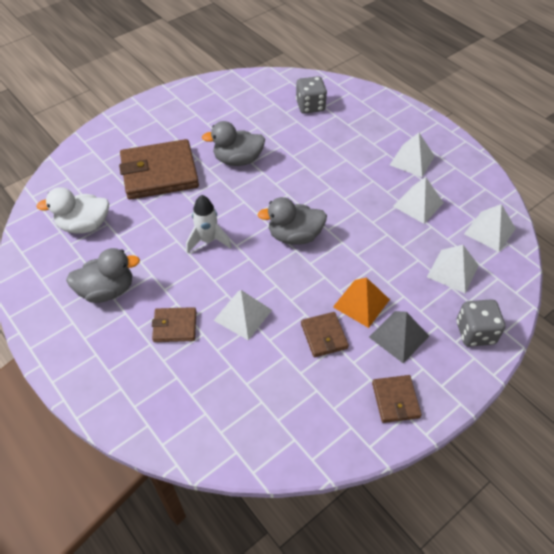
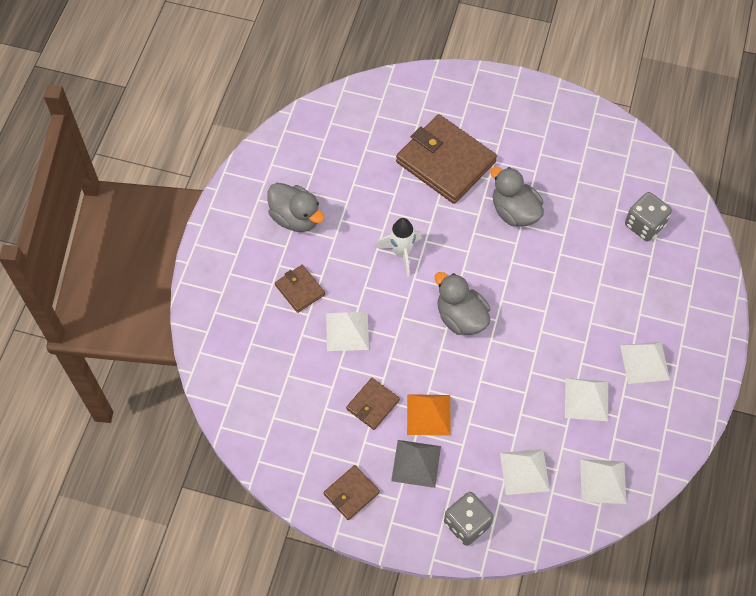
camera: 55 degrees right, 10 degrees up
white duck [37,187,109,234] -> none

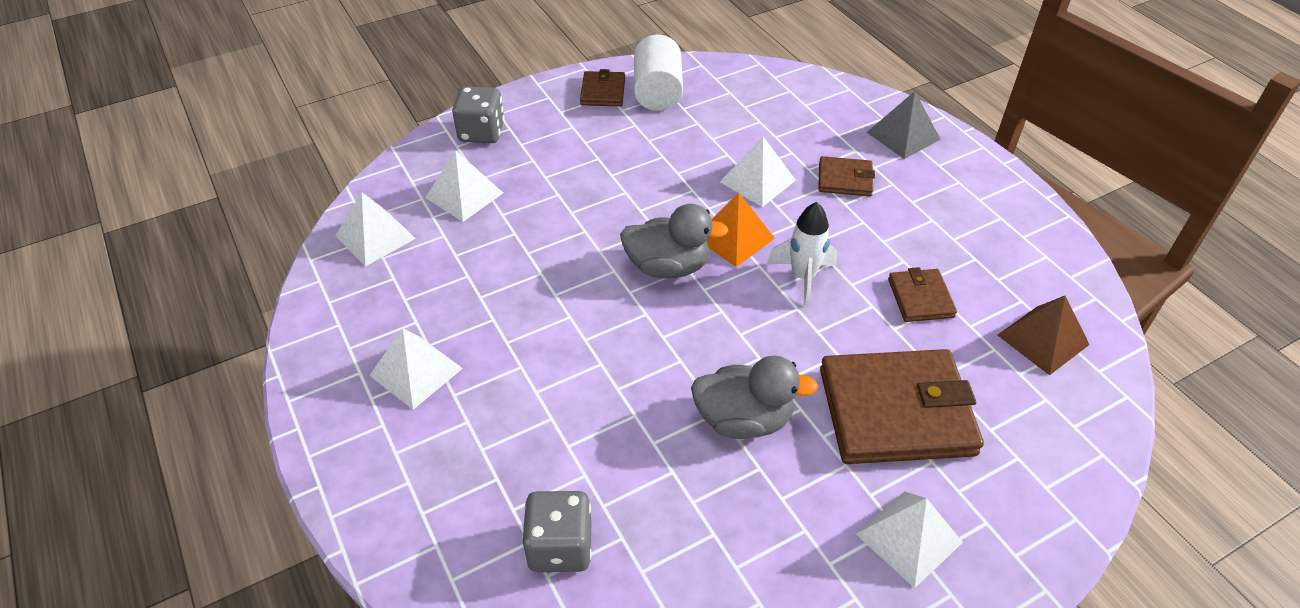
camera: 135 degrees right, 15 degrees down
grey duck [267,183,324,232] -> none
brown wallet [346,378,400,430] -> brown wallet moved to [888,267,957,322]
grey pyramid [391,440,441,488] -> grey pyramid moved to [867,91,941,159]
orange pyramid [407,394,451,436] -> orange pyramid moved to [707,193,775,267]
white pyramid [565,378,608,421] -> white pyramid moved to [856,491,963,588]
none -> white cylinder [634,35,683,111]
none -> brown pyramid [998,296,1090,375]

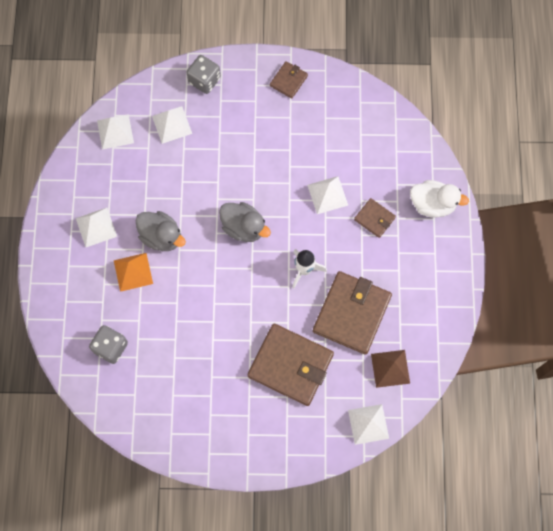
camera: 30 degrees right, 25 degrees up
white cylinder [634,35,683,111] -> none
grey duck [691,356,818,439] -> grey duck moved to [136,211,186,251]
orange pyramid [707,193,775,267] -> orange pyramid moved to [114,253,153,292]
white pyramid [856,491,963,588] -> white pyramid moved to [348,404,389,445]
grey pyramid [867,91,941,159] -> white duck [410,180,469,218]
brown wallet [888,267,957,322] -> brown wallet [313,271,392,355], size x2.05

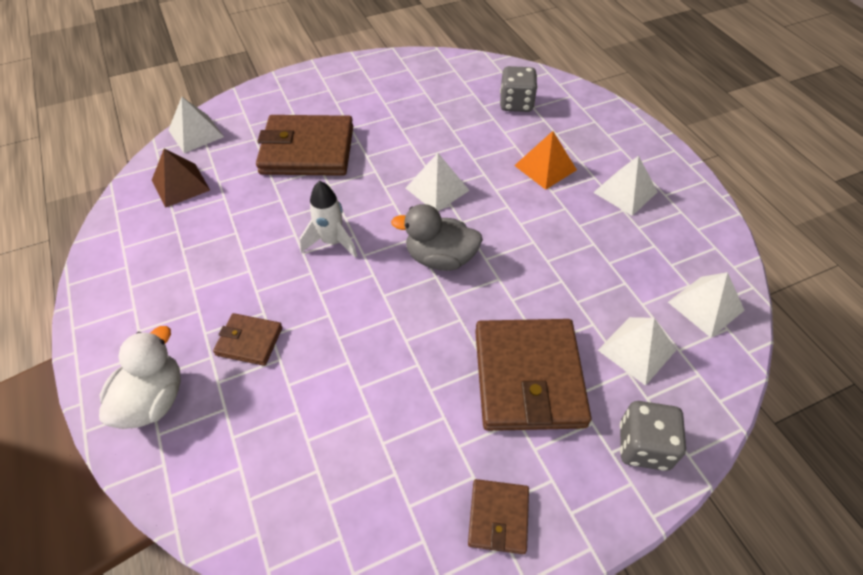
camera: 155 degrees right, 20 degrees down
grey duck [136,211,186,251] -> none
white pyramid [307,176,348,214] -> white pyramid moved to [406,153,470,211]
brown wallet [313,271,392,355] -> brown wallet moved to [475,319,592,431]
white duck [410,180,469,218] -> white duck turned 120 degrees clockwise [99,326,181,429]

